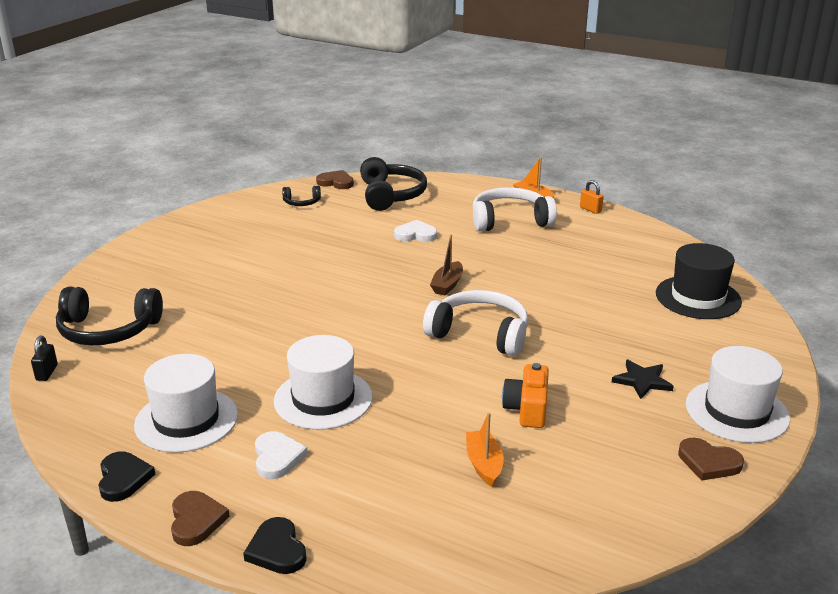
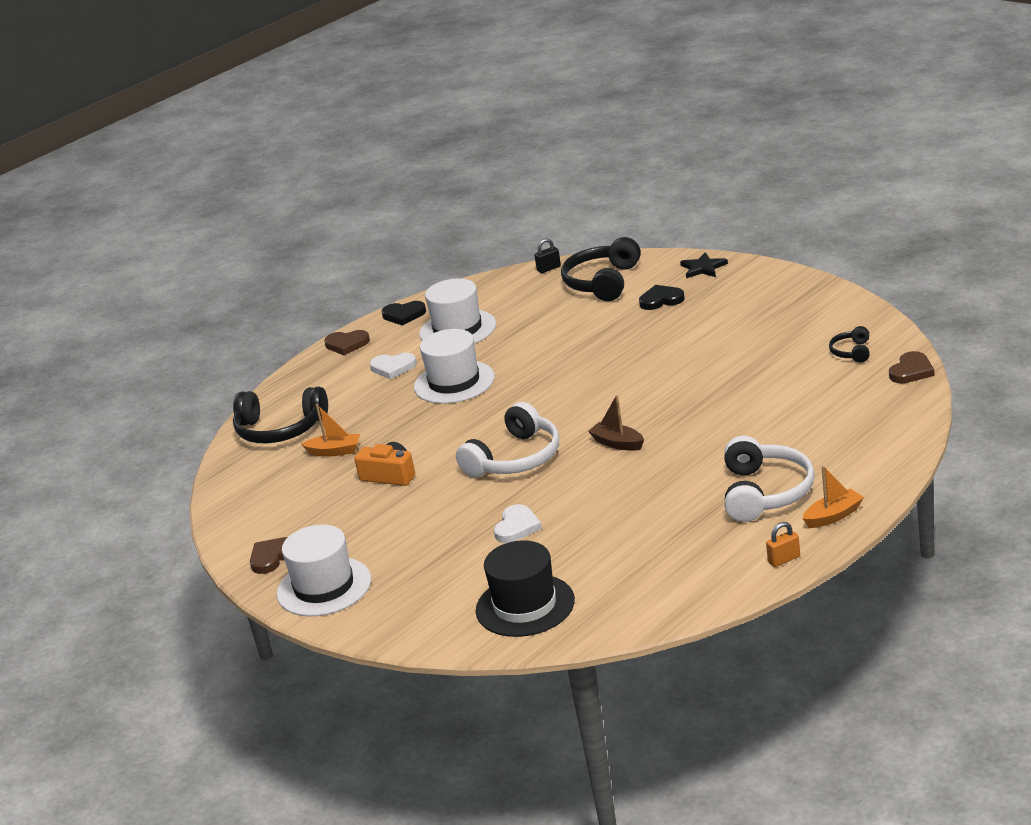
camera: 110 degrees right, 0 degrees up
black padlock [31,336,58,381] -> black padlock turned 45 degrees counterclockwise [534,238,561,273]
black heart [243,517,307,574] -> black heart moved to [639,285,685,310]
black headphones [360,157,427,211] -> black headphones moved to [233,387,328,443]
white heart [394,220,438,242] -> white heart moved to [494,504,542,543]
black star [612,360,674,399] -> black star moved to [680,252,728,278]

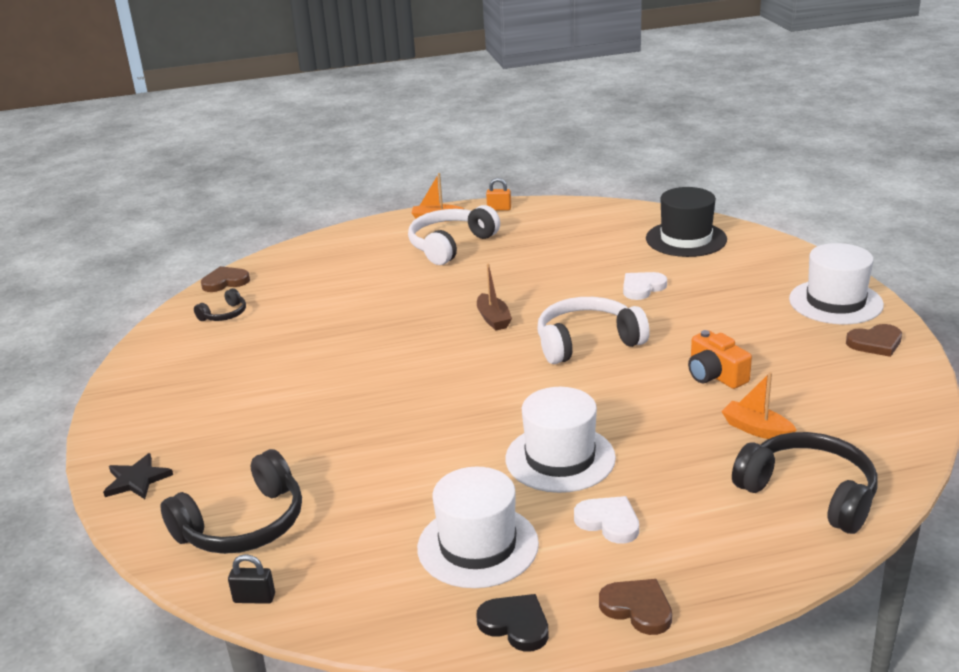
camera: 150 degrees left, 0 degrees up
black heart [639,285,685,310] -> none

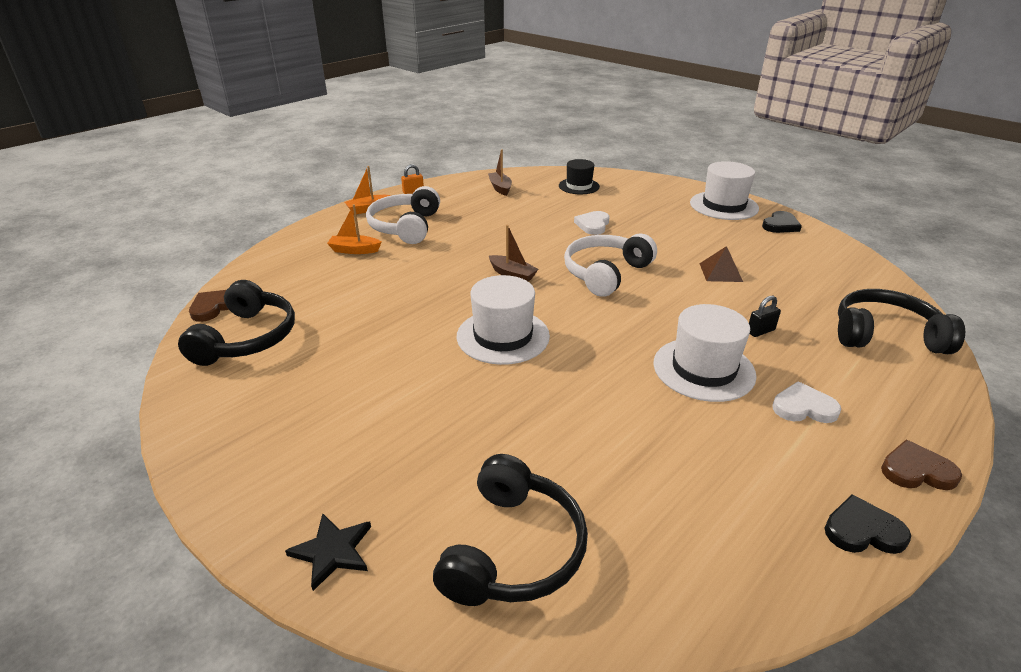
camera: 35 degrees left, 5 degrees up
black headphones [194,288,246,321] -> black headphones [178,280,295,366], size x2.01
black padlock [228,554,275,604] -> black padlock moved to [749,296,781,337]
white hat [417,467,539,588] -> white hat moved to [457,275,550,365]
black hat [646,187,727,257] -> black hat [559,159,600,194], size x0.65
orange camera [688,330,752,389] -> brown pyramid [699,246,743,282]
orange boat [721,372,797,439] -> orange boat moved to [327,204,381,254]
brown heart [846,324,902,357] -> black heart [762,211,802,233]
none -> brown boat [488,149,512,196]

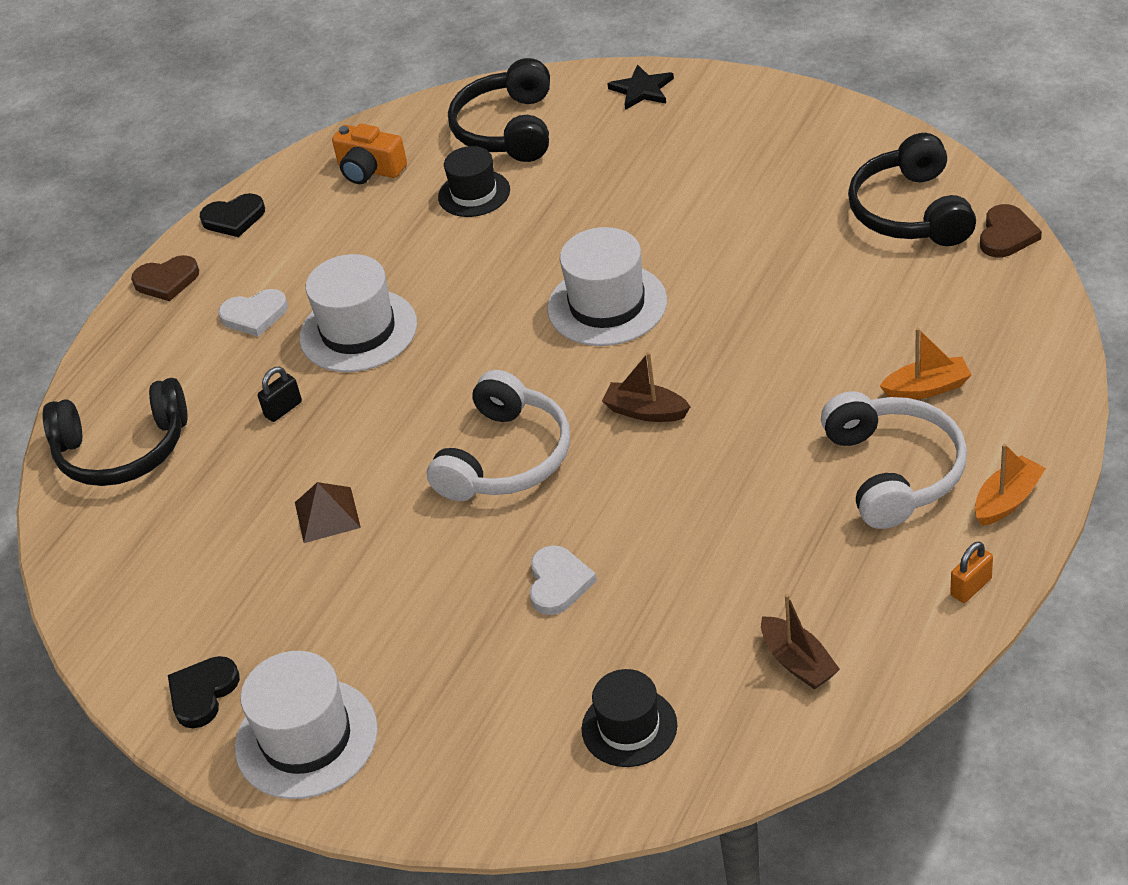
camera: 170 degrees right, 10 degrees up
none -> orange camera [332,124,407,184]
none -> black hat [438,146,510,217]

